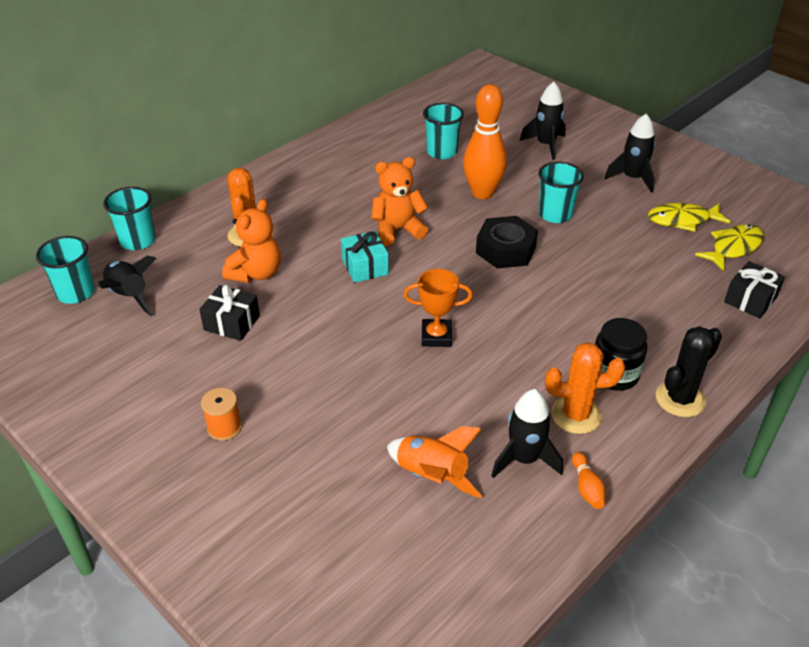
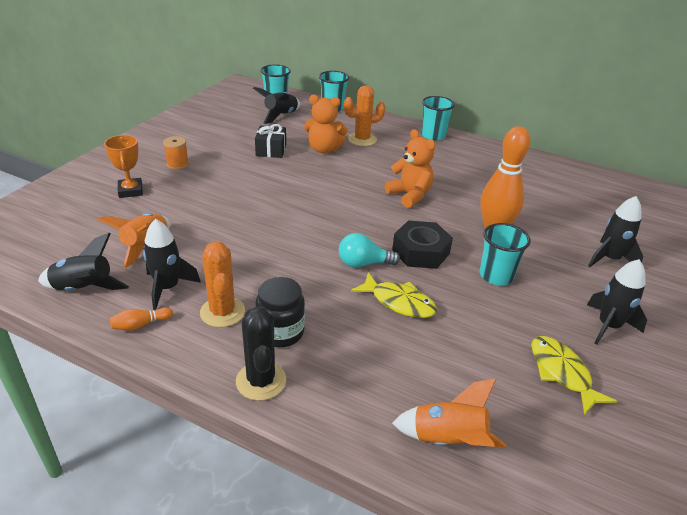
camera: 70 degrees right, 5 degrees down
turquoise gift [341,231,389,283] -> none
orange trophy [403,269,473,347] -> orange trophy moved to [104,135,143,198]
turquoise cup [423,103,464,159] -> turquoise cup moved to [421,96,455,140]
black cactus [656,326,722,417] -> black cactus turned 45 degrees clockwise [236,307,286,401]
yellow fish [695,224,764,271] -> yellow fish moved to [351,272,437,318]
black gift [724,261,785,318] -> orange rocket [392,378,506,448]
none -> black rocket [38,233,129,291]
none -> turquoise light bulb [339,233,400,268]

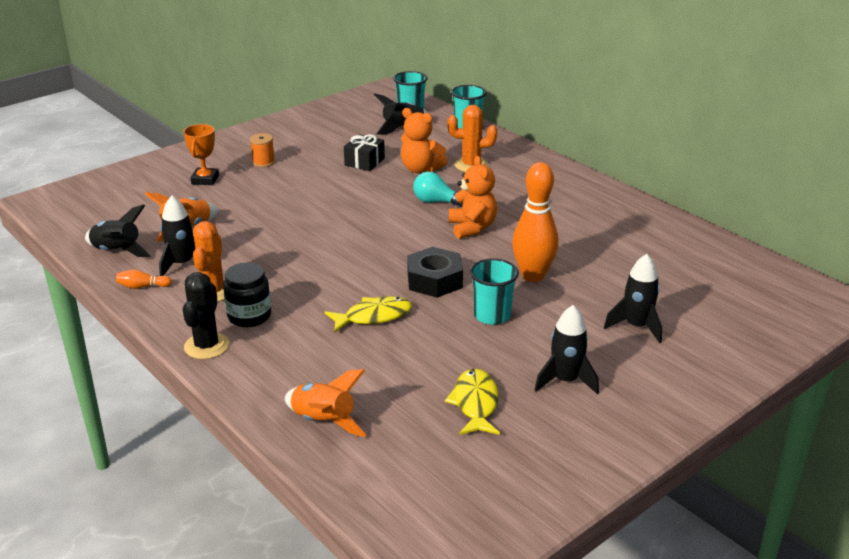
camera: 25 degrees right, 5 degrees down
turquoise light bulb [339,233,400,268] -> turquoise light bulb moved to [413,172,463,207]
yellow fish [351,272,437,318] -> yellow fish turned 75 degrees counterclockwise [325,296,412,332]
turquoise cup [421,96,455,140] -> none

